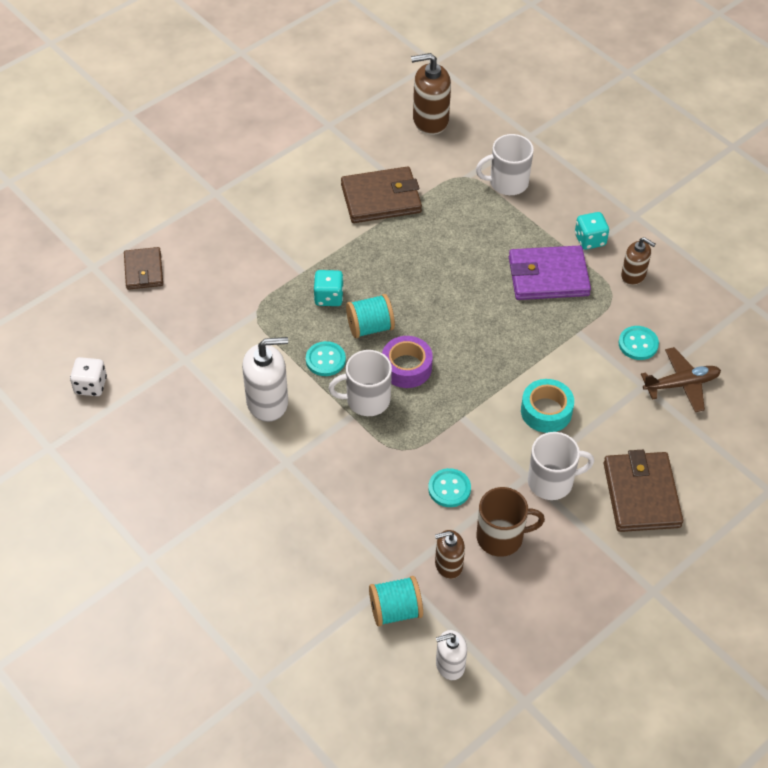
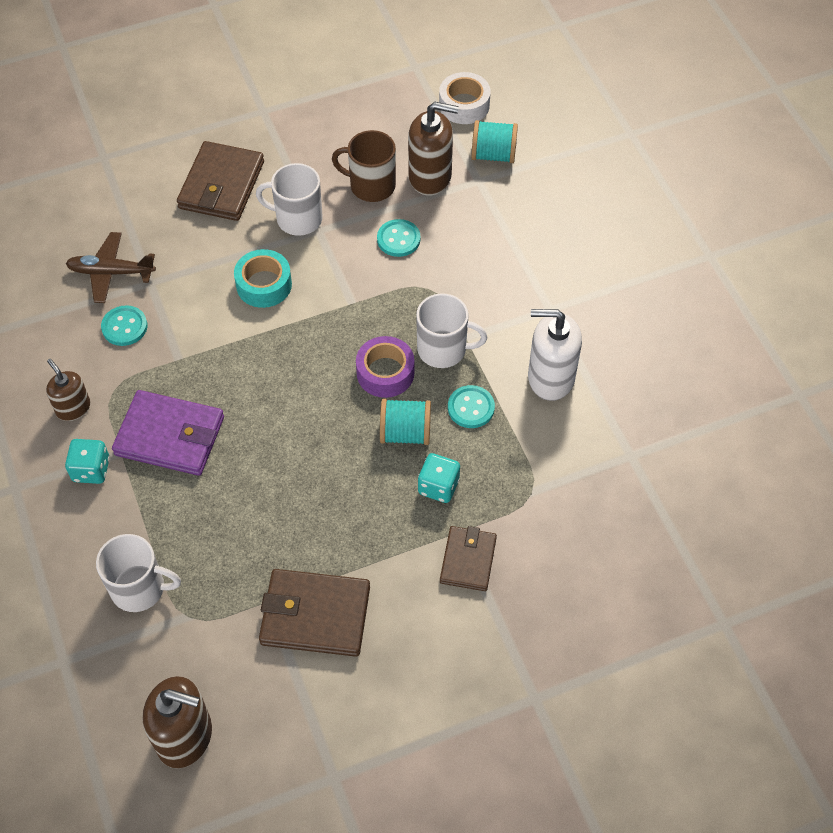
camera: 160 degrees left, 5 degrees up
white dice [70,357,107,396] -> none
brown wallet [124,247,163,290] -> brown wallet moved to [440,526,497,591]
brown soap dispenser [435,530,465,579] -> brown soap dispenser [408,102,459,196], size x1.64
white soap dispenser [436,630,467,680] -> white tape [439,72,491,124]

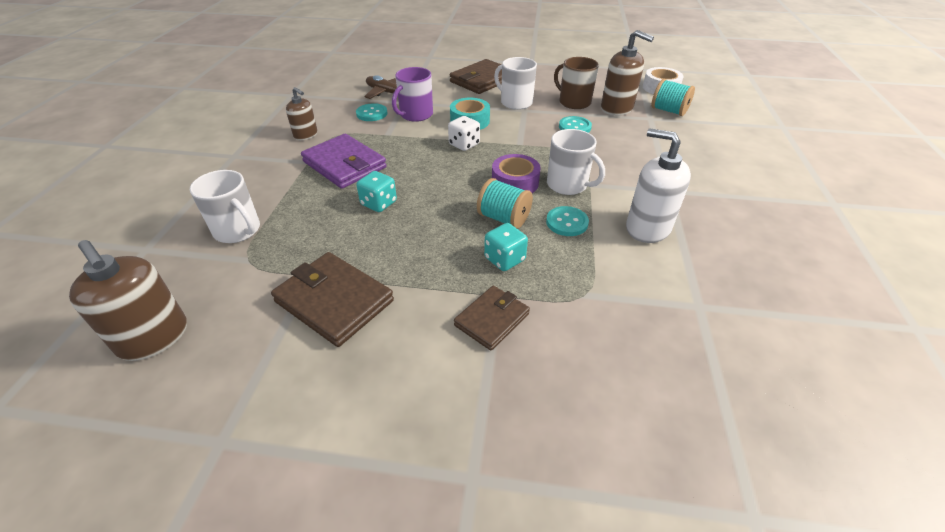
camera: 30 degrees right, 15 degrees down
brown soap dispenser [46,359,90,421] -> brown soap dispenser turned 135 degrees clockwise [286,87,318,140]
turquoise dice [65,439,110,484] -> turquoise dice moved to [356,171,397,212]
none -> purple mug [392,67,433,122]
none -> white dice [448,116,480,151]

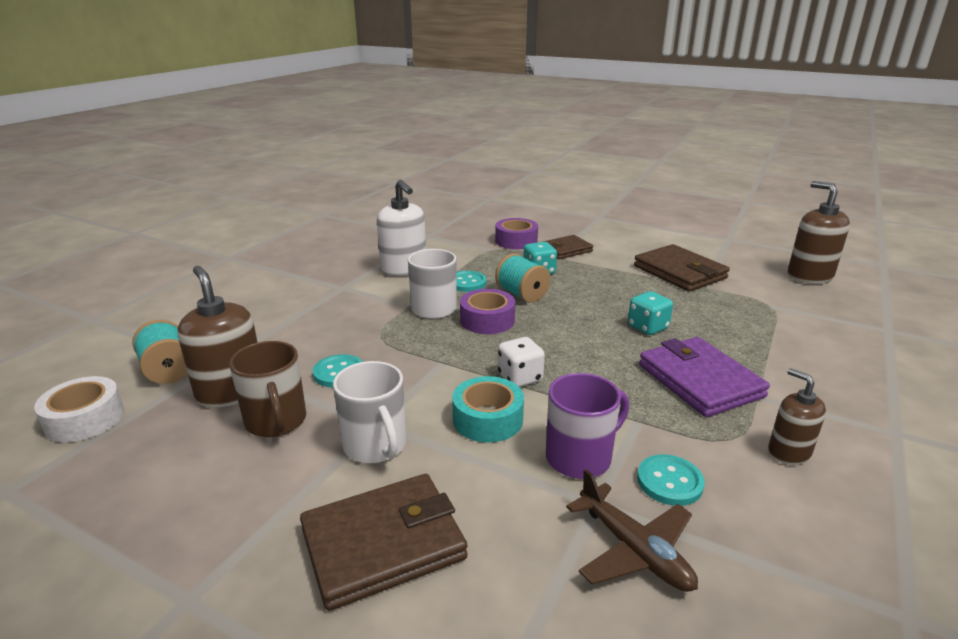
camera: 160 degrees left, 15 degrees down
white mug [190,170,260,243] -> none
none -> purple tape [495,218,538,249]

